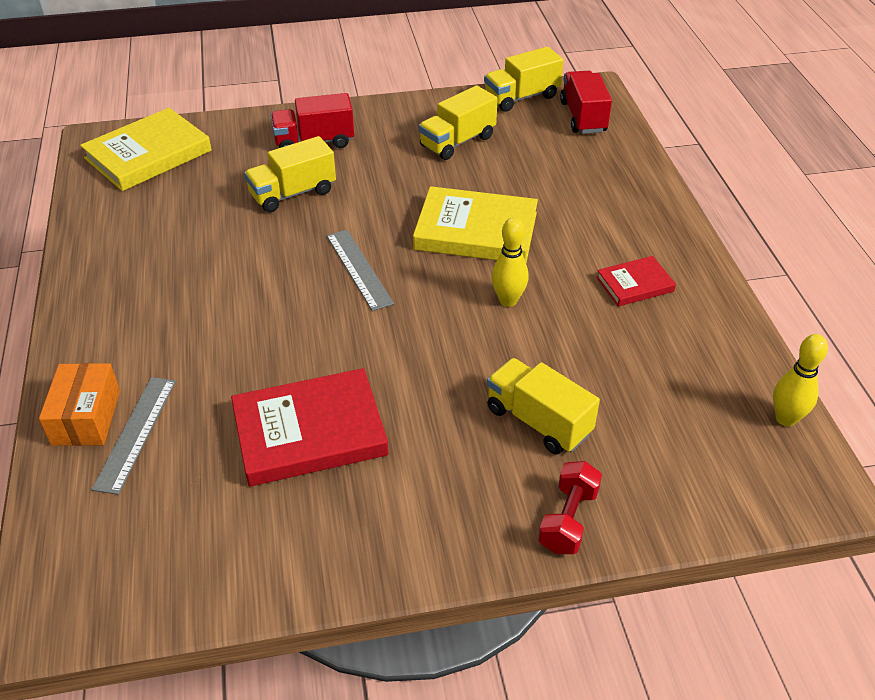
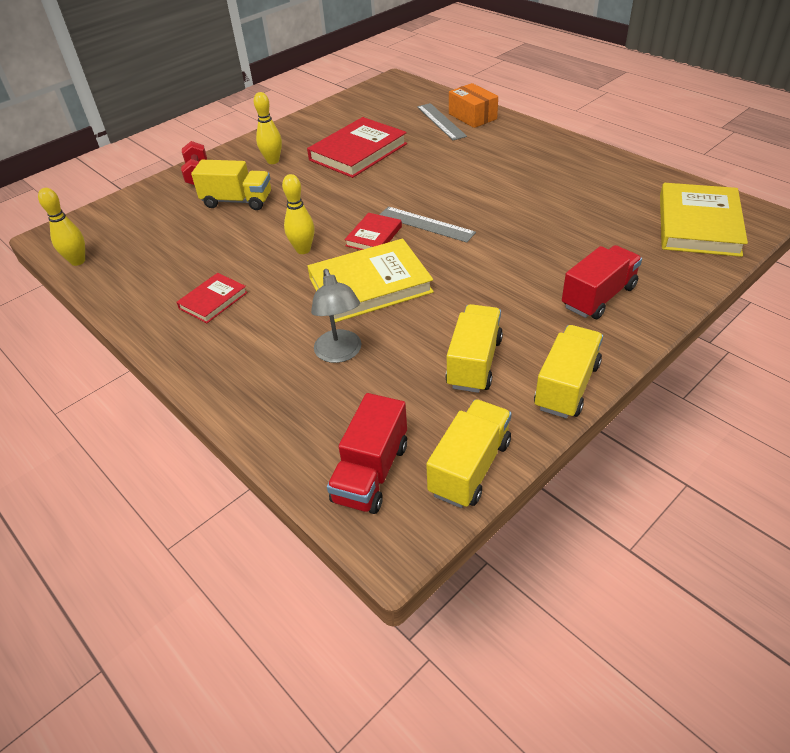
camera: 150 degrees right, 0 degrees up
yellow truck [244,136,336,212] -> yellow truck moved to [534,325,603,419]
red truck [560,71,612,134] -> red truck turned 60 degrees clockwise [327,393,407,514]
none -> yellow bowling pin [254,92,282,164]
none -> grey lamp [311,269,361,363]
none -> red book [344,213,402,250]

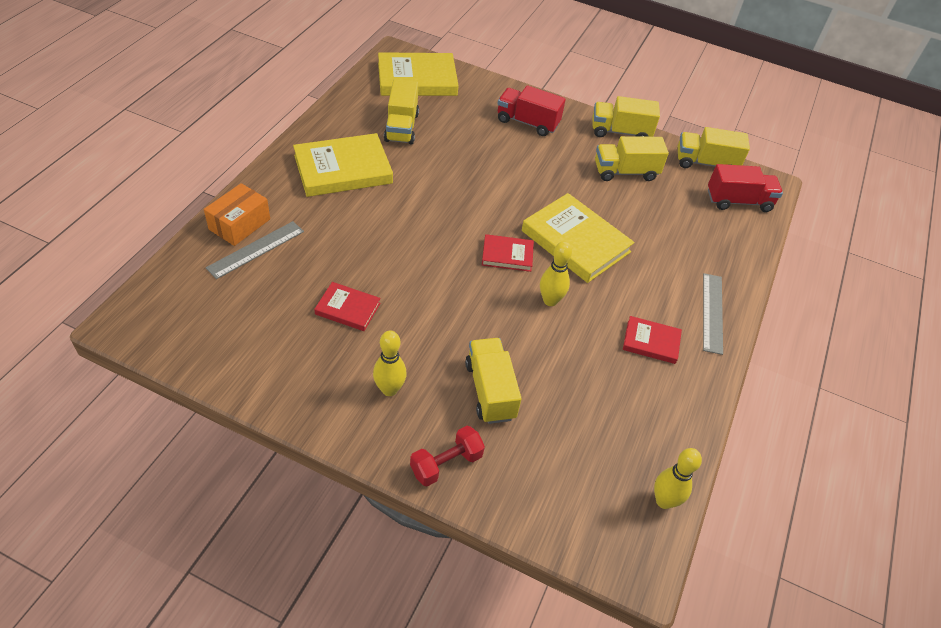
camera: 120 degrees left, 5 degrees up
red book [307,117,407,178] -> red book [314,282,381,331], size x0.53
grey lamp [311,269,361,363] -> none
grey ruler [379,206,476,242] -> grey ruler moved to [703,273,723,355]
none -> yellow book [293,133,393,197]
none -> yellow truck [384,79,419,145]

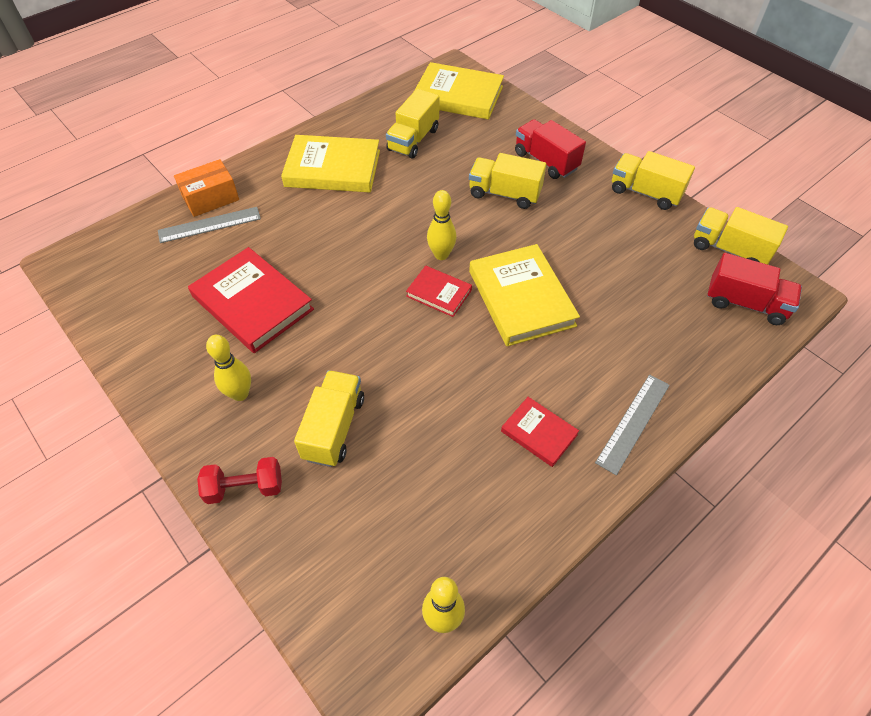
camera: 30 degrees right, 5 degrees up
red book [314,282,381,331] -> red book [188,247,314,353], size x1.88
yellow bowling pin [540,241,572,306] -> yellow bowling pin moved to [427,190,457,260]
yellow truck [595,136,669,181] -> yellow truck moved to [469,153,546,209]

